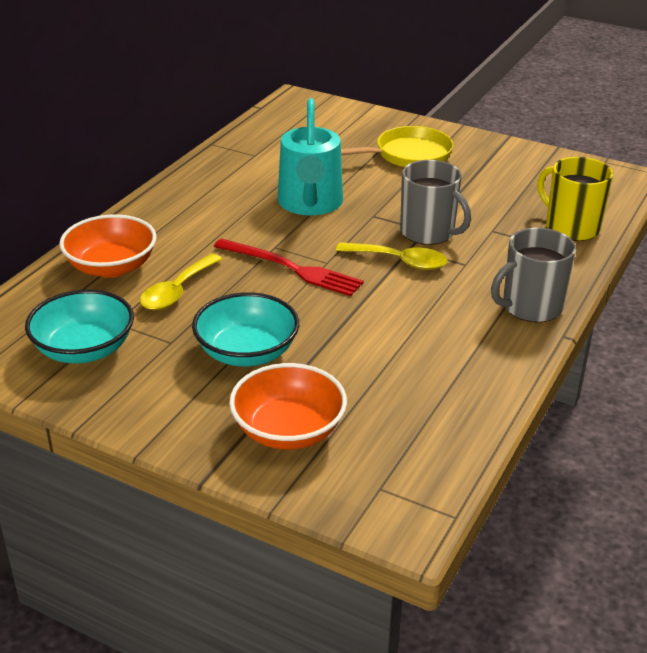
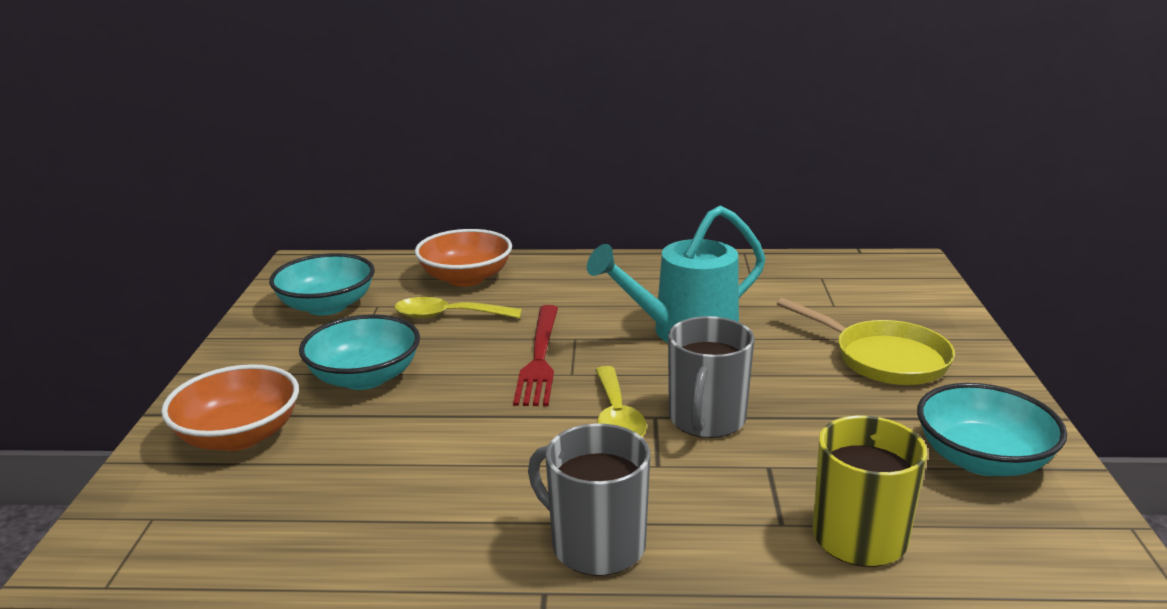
camera: 65 degrees right, 10 degrees down
none -> turquoise bowl [917,383,1067,476]

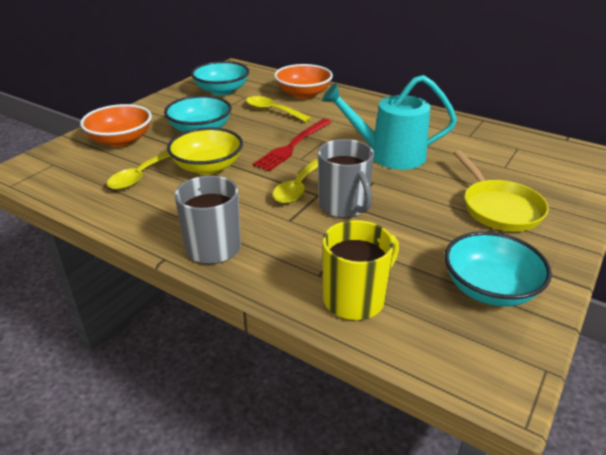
camera: 30 degrees right, 10 degrees up
grey mug [668,316,754,438] -> grey mug turned 75 degrees counterclockwise [318,139,374,218]
none -> yellow spoon [107,151,171,190]
none -> yellow bowl [167,127,243,175]

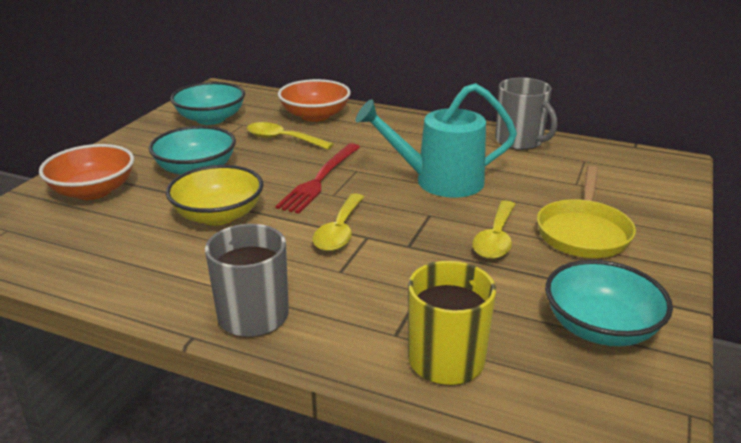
camera: 10 degrees left, 5 degrees down
yellow spoon [107,151,171,190] -> yellow spoon moved to [472,200,516,259]
grey mug [318,139,374,218] -> grey mug moved to [495,78,557,150]
yellow pan [453,150,549,232] -> yellow pan turned 45 degrees clockwise [537,166,636,258]

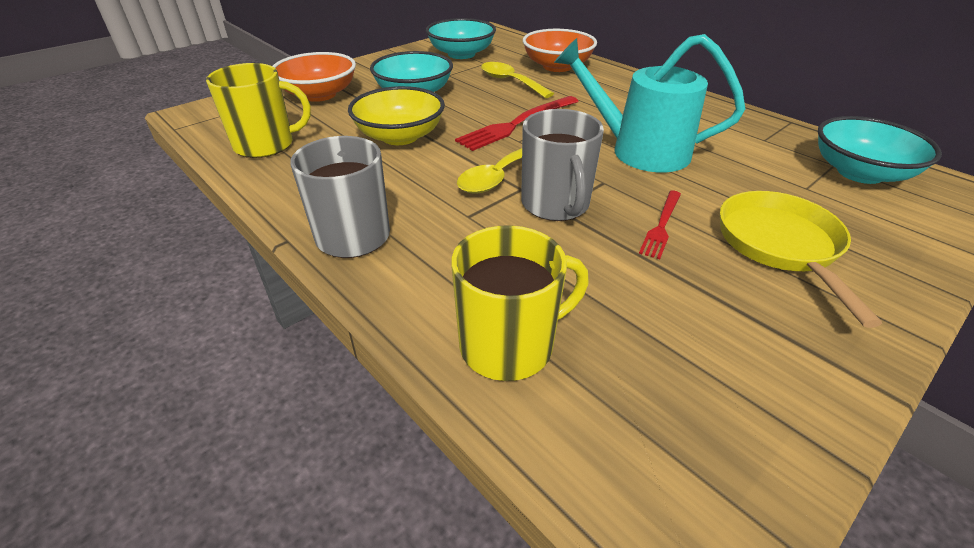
camera: 25 degrees right, 10 degrees up
yellow spoon [472,200,516,259] -> red fork [639,191,681,259]
grey mug [495,78,557,150] -> grey mug moved to [521,109,604,221]
yellow pan [537,166,636,258] -> yellow pan turned 135 degrees clockwise [720,191,882,328]
turquoise bowl [545,260,673,346] -> turquoise bowl moved to [818,116,942,184]
none -> yellow mug [206,63,311,158]

